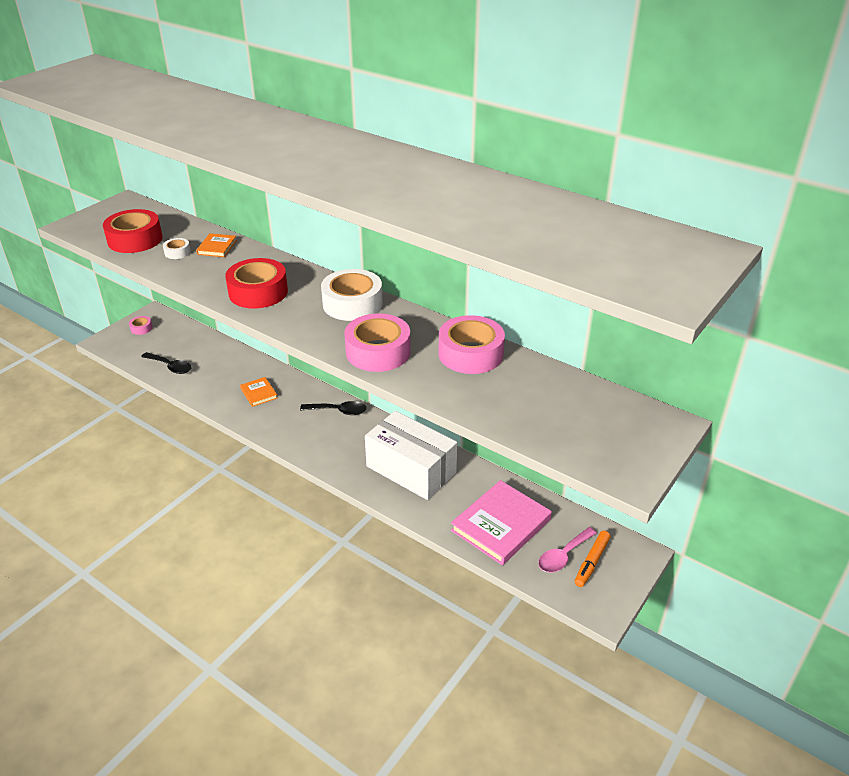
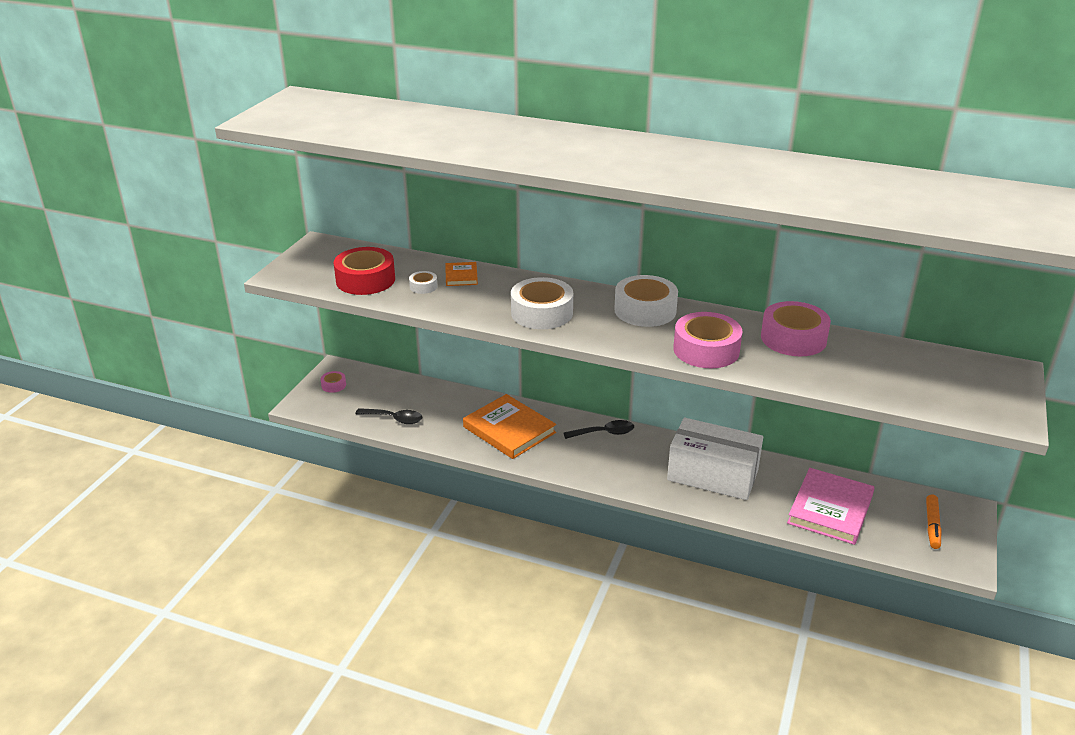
camera: 15 degrees left, 5 degrees down
red tape [225,258,288,309] -> white tape [511,277,573,329]
orange book [240,377,277,407] -> orange book [463,394,556,459], size x2.03
pink spoon [538,527,597,573] -> none

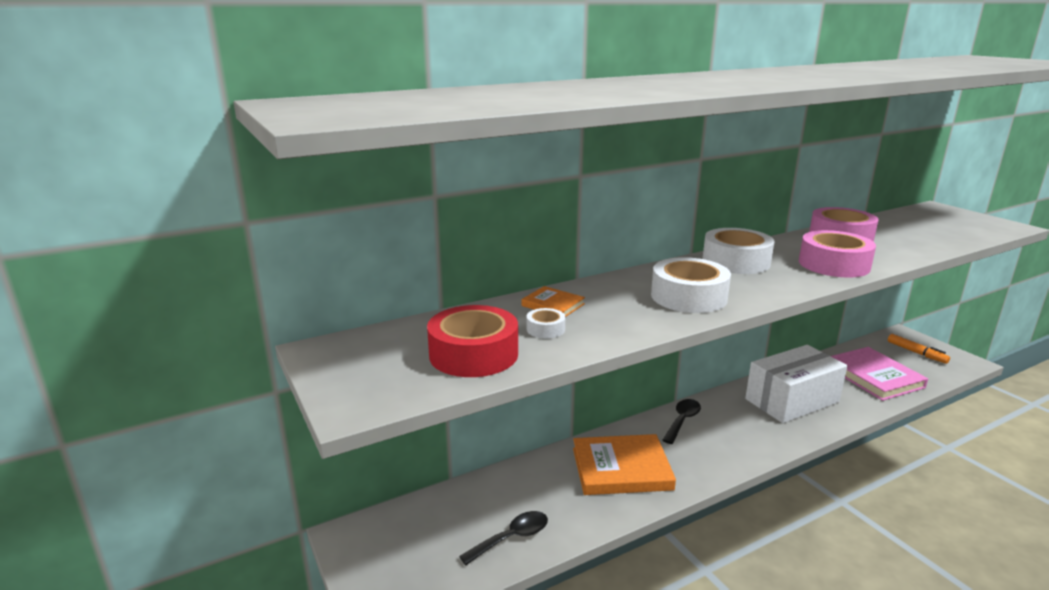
camera: 50 degrees left, 10 degrees down
pink tape [321,371,346,393] -> none

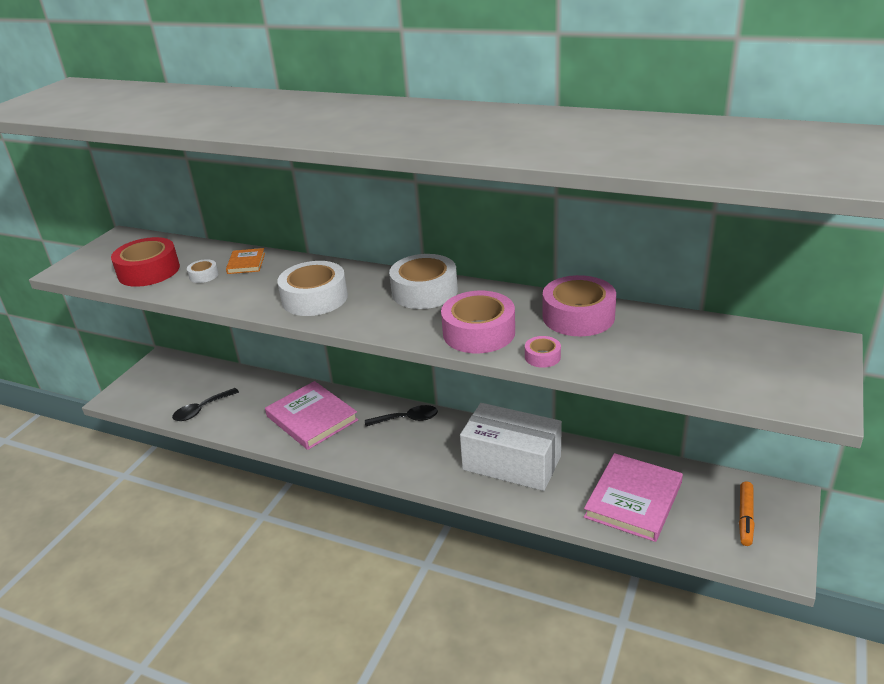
camera: 55 degrees right, 10 degrees up
black spoon [459,511,548,565] -> black spoon turned 120 degrees clockwise [172,388,239,421]
orange book [573,434,676,495] -> pink book [265,381,358,450]
none -> pink tape [525,336,561,368]

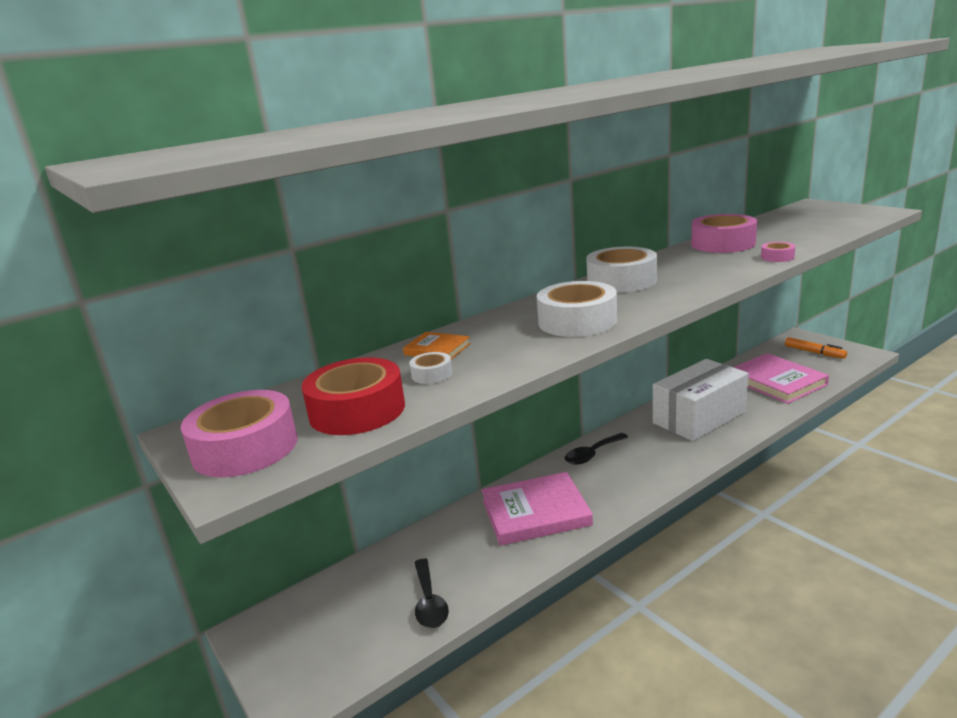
camera: 60 degrees left, 10 degrees down
black spoon [365,405,438,427] -> black spoon turned 150 degrees counterclockwise [565,433,628,465]
pink tape [441,291,515,353] -> pink tape moved to [181,390,298,477]

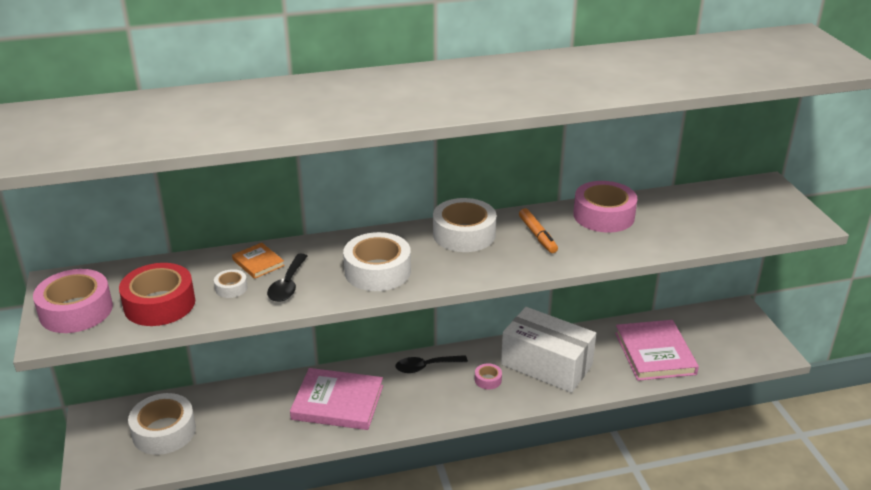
camera: 20 degrees right, 10 degrees up
black spoon [414,559,449,628] -> black spoon moved to [267,254,308,302]
white box [653,359,749,441] -> white box turned 45 degrees clockwise [501,307,596,393]
pink tape [761,242,795,262] -> pink tape moved to [475,363,502,389]
orange marker [785,337,847,359] -> orange marker moved to [519,208,558,253]
none -> white tape [128,393,196,455]

